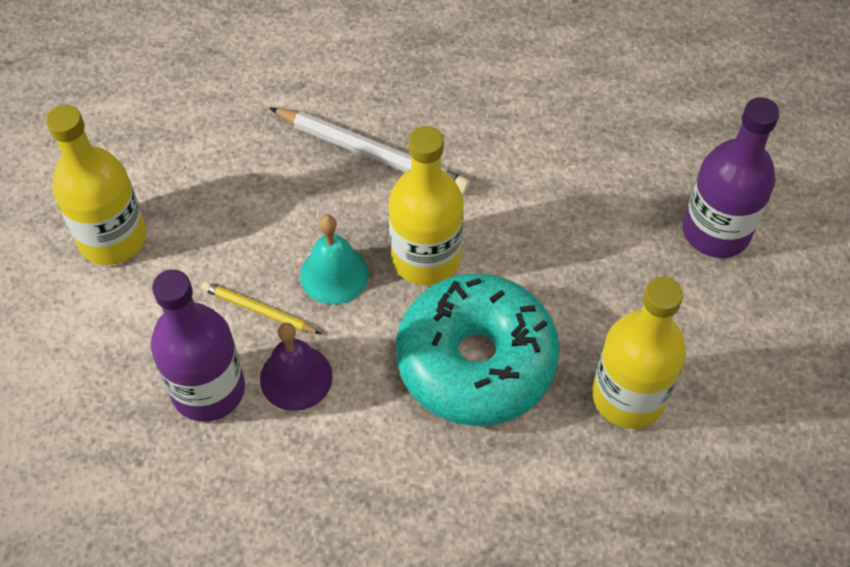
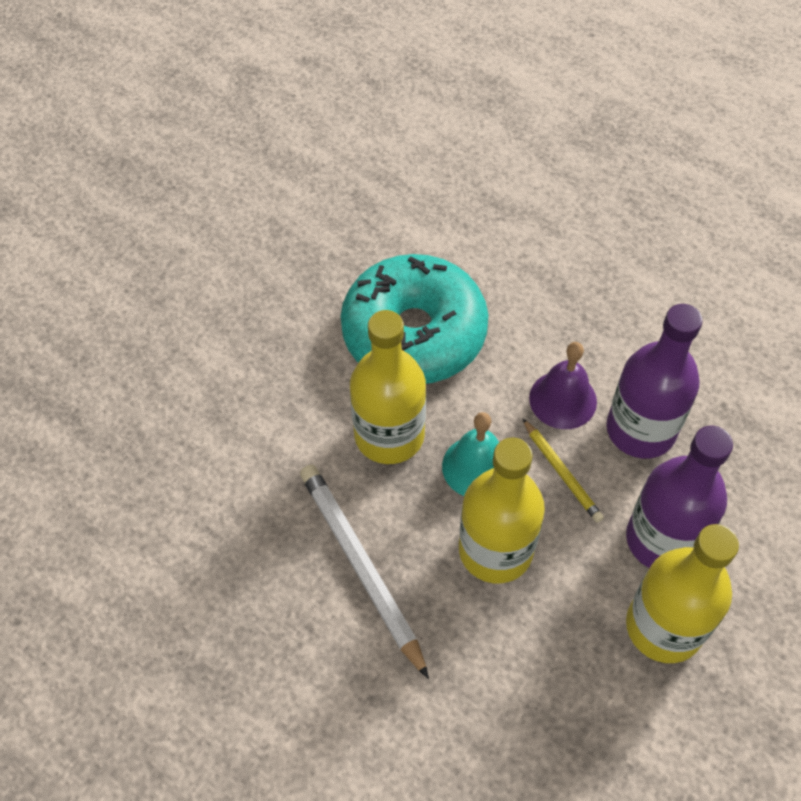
camera: 145 degrees left, 0 degrees up
yellow bottle [592,277,686,429] -> yellow bottle moved to [459,437,545,583]
purple bottle [683,97,780,258] -> purple bottle moved to [626,426,733,568]

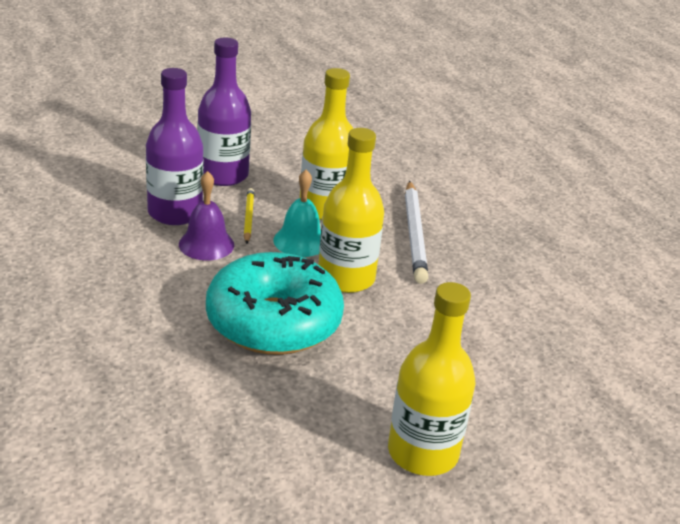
camera: 155 degrees left, 25 degrees down
yellow bottle [626,524,739,663] -> yellow bottle moved to [388,282,475,476]

